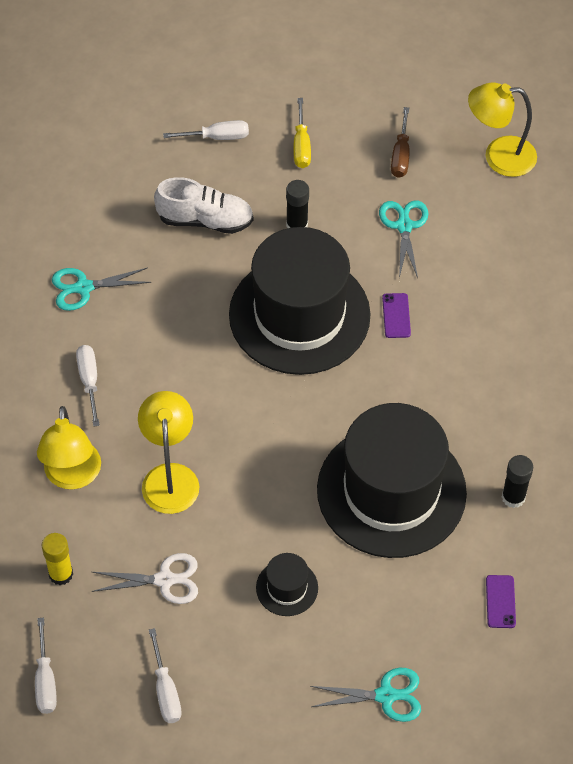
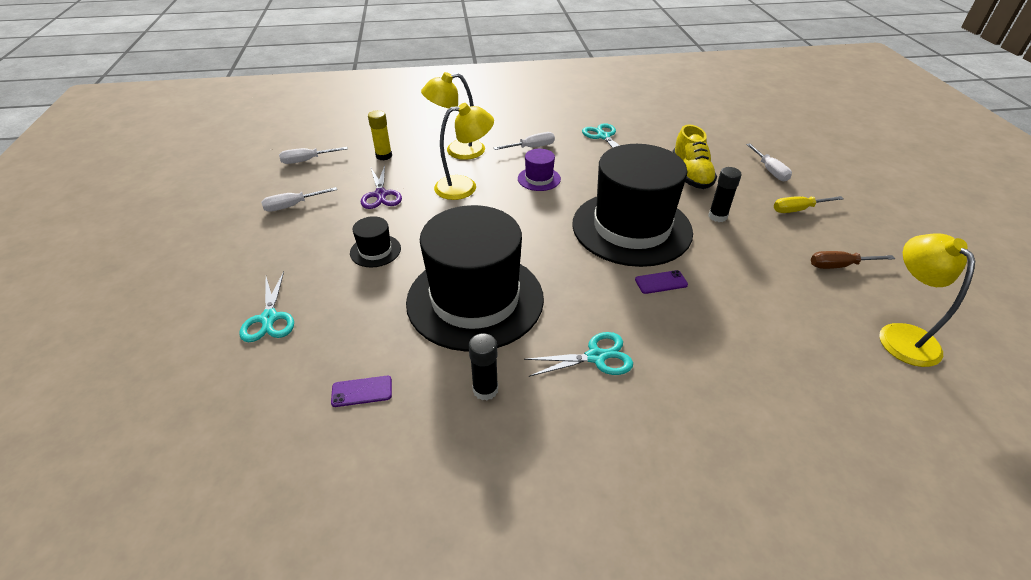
camera: 80 degrees right, 15 degrees down
white scissors [91,553,198,604] -> purple scissors [361,165,402,209]
white shoe [154,177,254,234] -> yellow shoe [673,124,717,189]
turquoise scissors [379,201,428,278] -> turquoise scissors moved to [524,332,633,377]
none -> purple hat [518,149,561,191]

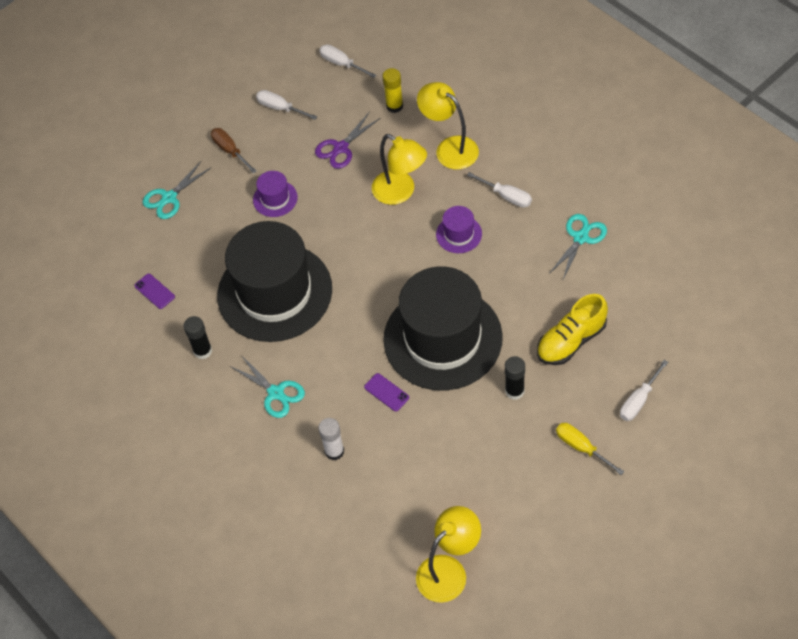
camera: 60 degrees right, 15 degrees up
black hat [350,216,401,267] -> purple hat [253,171,298,217]
brown screwdriver [811,251,895,269] -> brown screwdriver moved to [211,128,257,174]
none -> white glue stick [318,418,344,460]

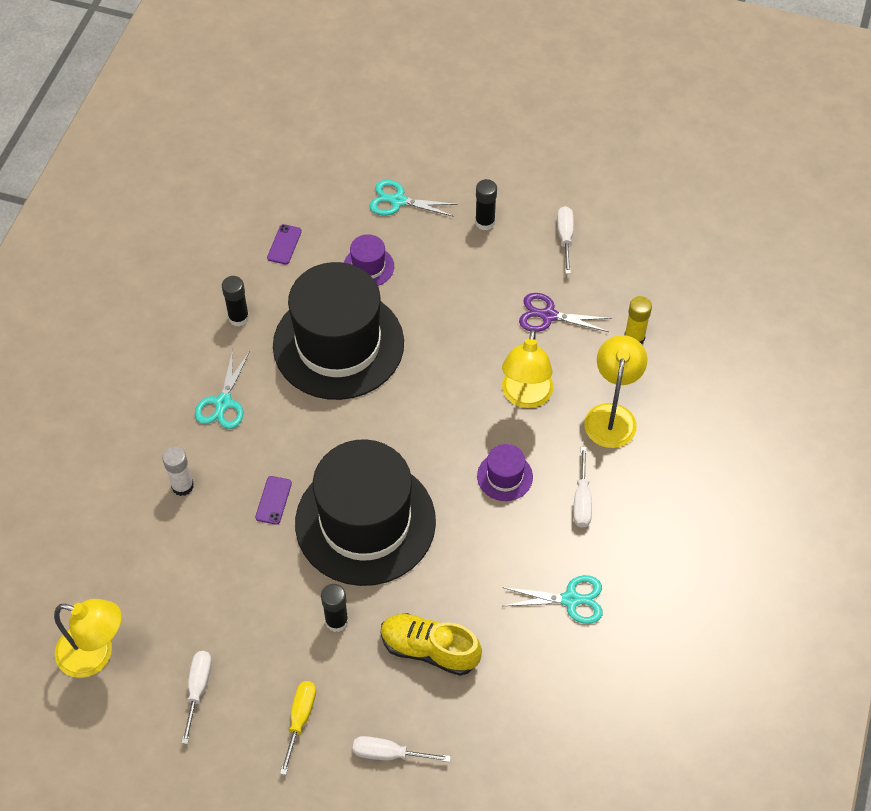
camera: 55 degrees right, 0 degrees up
brown screwdriver [211,128,257,174] -> black glue stick [475,179,497,230]
purple hat [253,171,298,217] -> purple hat moved to [344,234,394,286]
white screwdriver [319,44,376,78] -> white screwdriver moved to [181,651,212,744]

